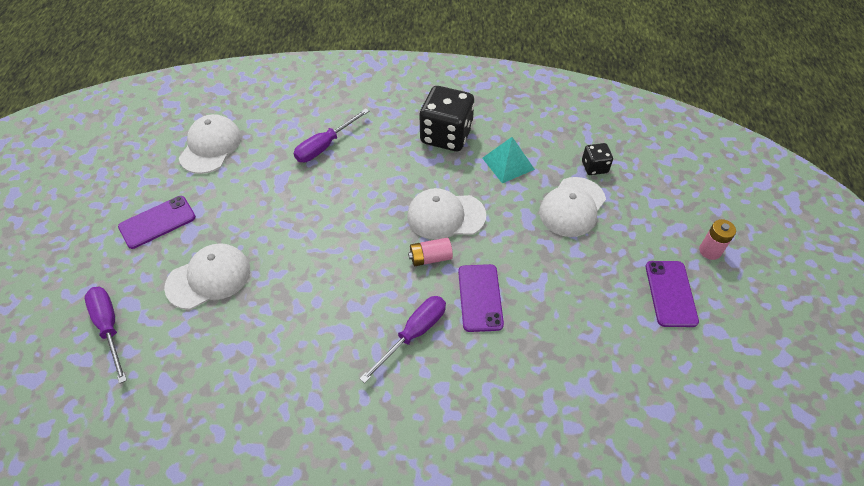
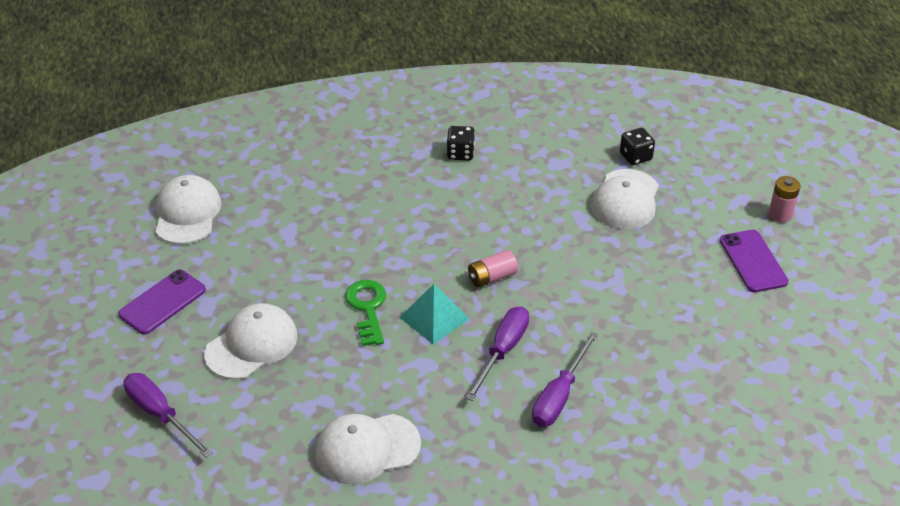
camera: 15 degrees left, 10 degrees down
purple screwdriver [294,108,369,162] -> purple screwdriver moved to [532,332,598,427]
white cap [407,188,486,240] -> white cap moved to [315,414,421,484]
black dice [419,86,474,151] -> black dice [447,126,475,161], size x0.50
purple phone [458,264,504,332] -> none
turquoise pyramid [482,137,535,183] -> turquoise pyramid moved to [399,284,469,344]
none -> green key [345,280,386,346]

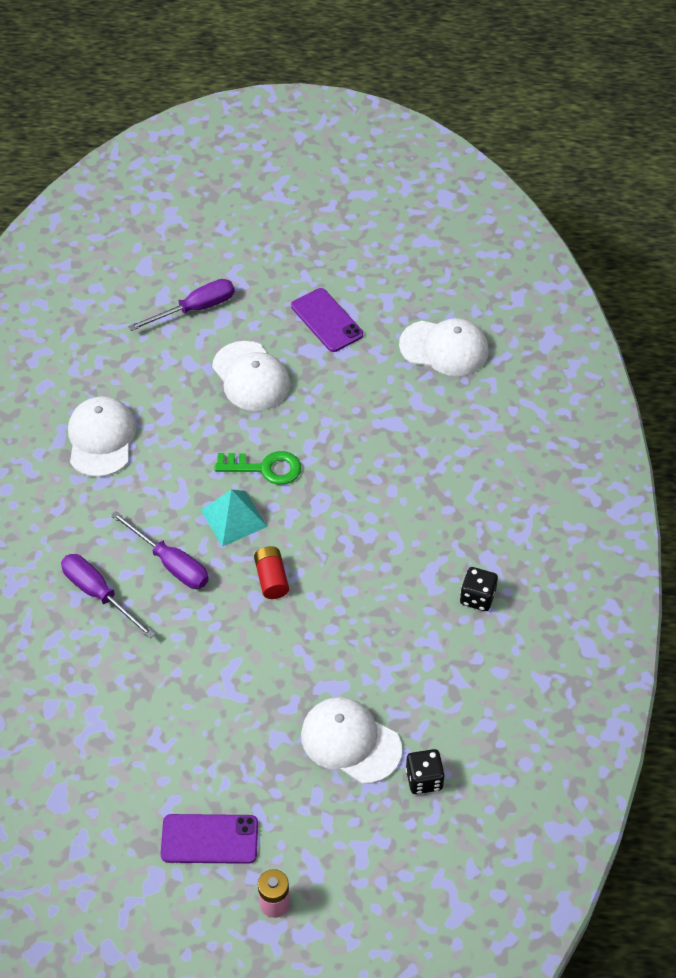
camera: 105 degrees right, 10 degrees up
pink battery [468,250,518,287] -> red battery [254,546,289,599]

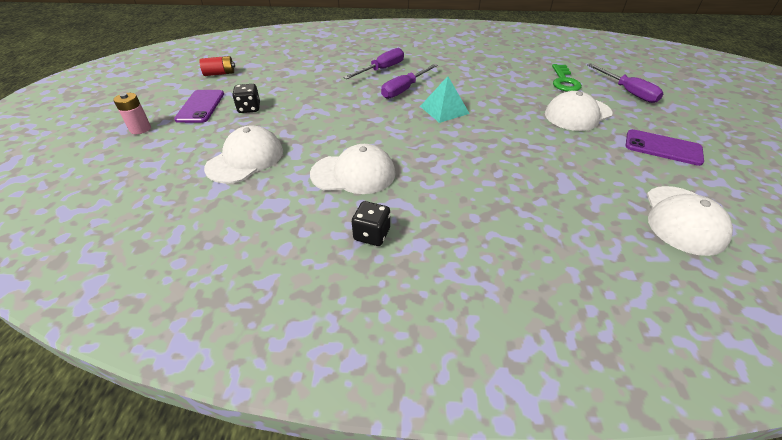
camera: 90 degrees right, 10 degrees down
white cap [68,396,136,477] -> white cap moved to [310,144,395,194]
green key [214,451,301,485] -> green key moved to [552,64,582,92]
red battery [254,546,289,599] -> red battery moved to [199,56,235,76]
purple phone [291,288,363,352] -> purple phone turned 60 degrees clockwise [626,129,704,166]
black dice [406,749,445,794] -> black dice moved to [232,84,260,113]

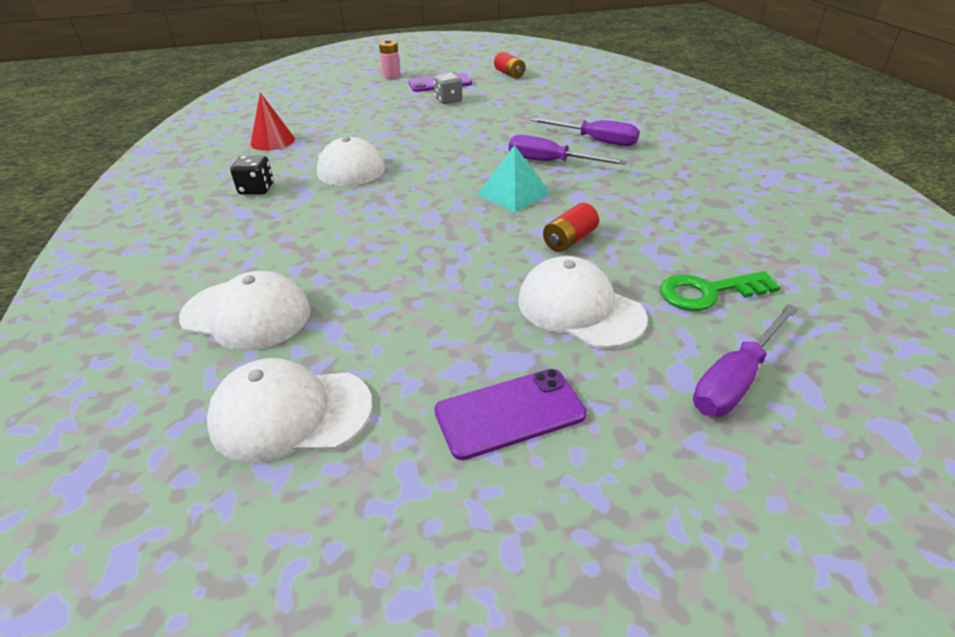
camera: 75 degrees right, 5 degrees down
white cap [204,125,283,184] -> white cap moved to [179,271,311,350]
black dice [232,84,260,113] -> grey dice [433,73,463,104]
purple phone [626,129,704,166] -> purple phone turned 60 degrees clockwise [434,369,587,460]
none -> red cone [250,93,295,151]
none -> red battery [543,203,599,252]

